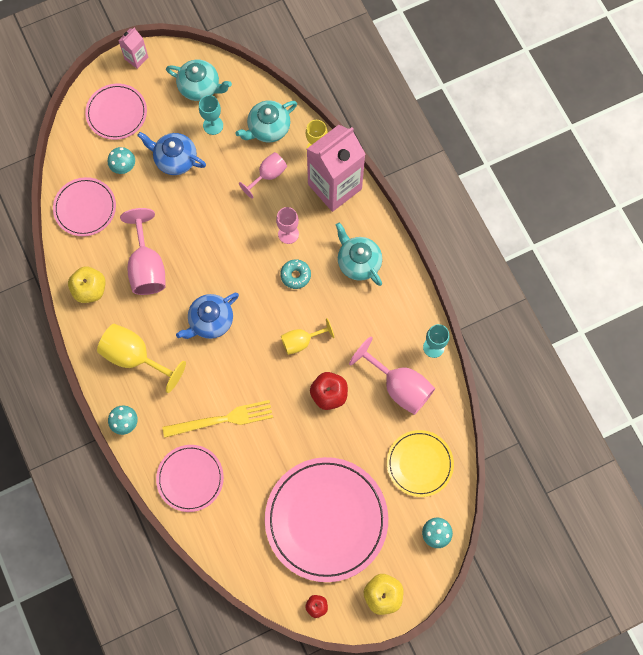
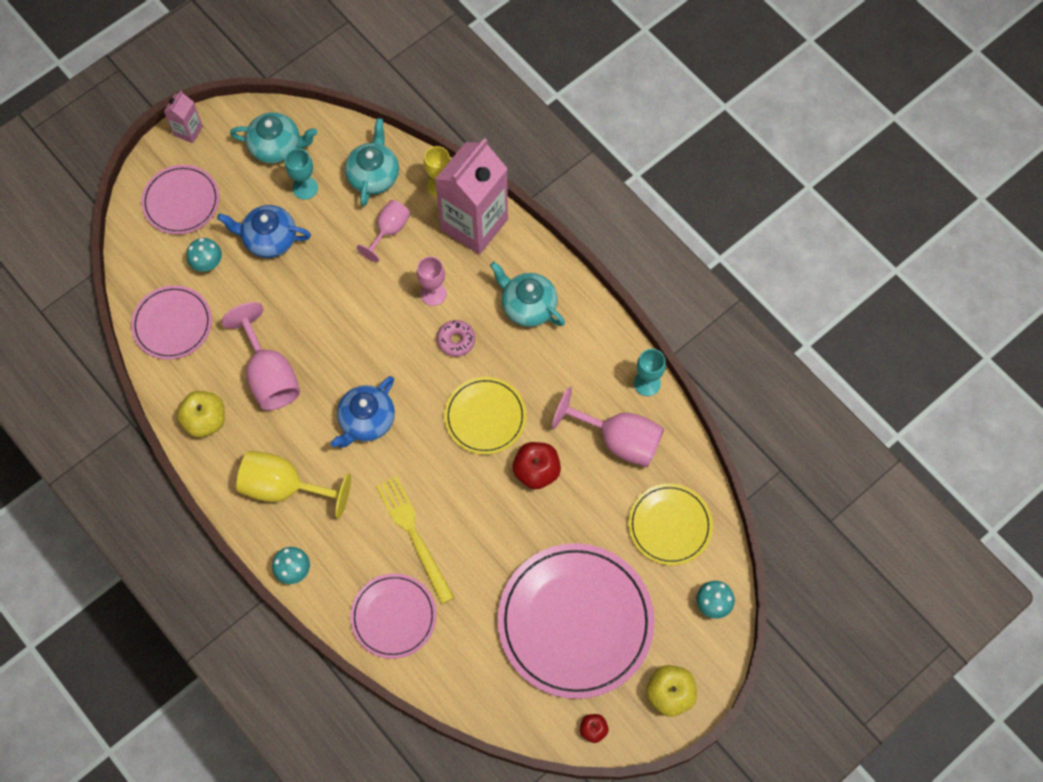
camera: 15 degrees left, 5 degrees down
yellow fork [162,400,273,438] -> yellow fork turned 90 degrees counterclockwise [376,476,454,604]
turquoise teapot [235,100,297,143] -> turquoise teapot turned 150 degrees clockwise [345,118,399,206]
turquoise donut [280,259,311,289] -> pink donut [437,320,475,357]
yellow goblet [281,318,335,355] -> yellow plate [444,377,526,455]

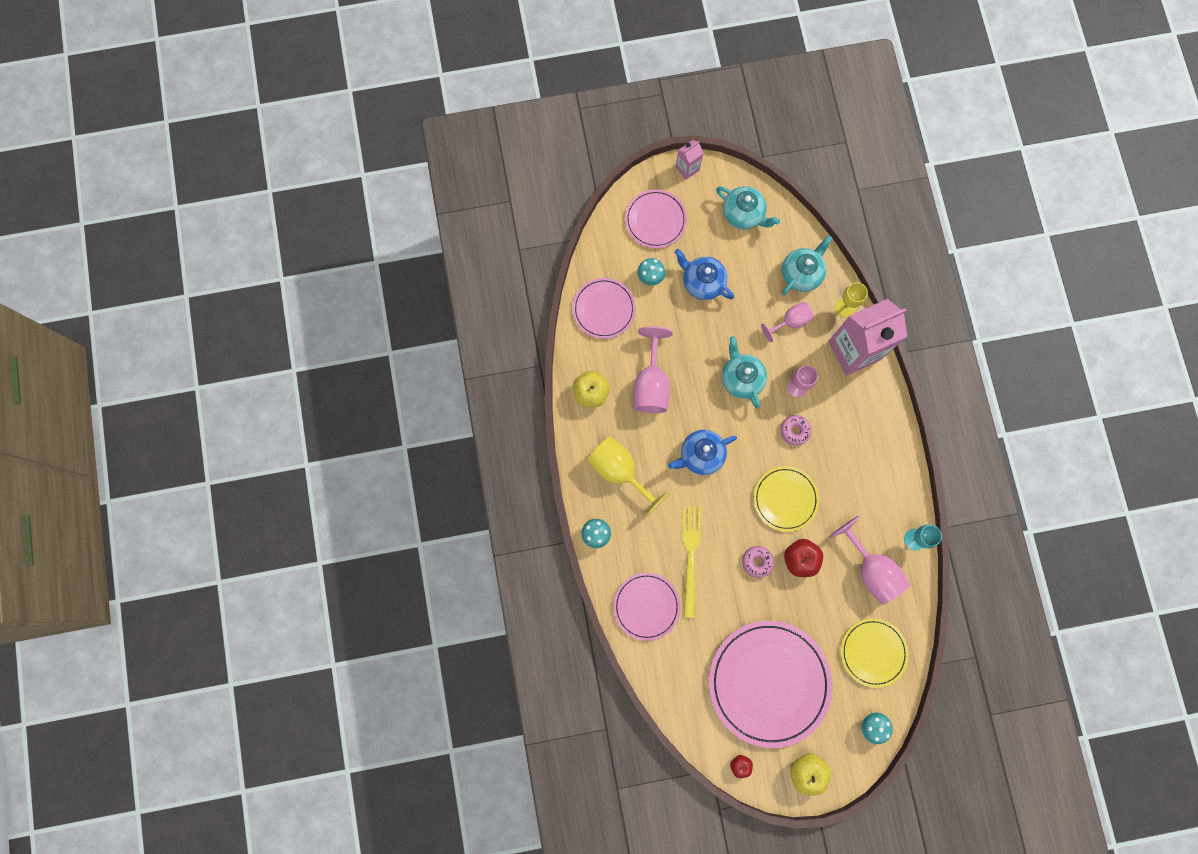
camera: 30 degrees right, 10 degrees up
turquoise goblet [285,148,318,200] -> none
turquoise teapot [490,262,565,327] -> turquoise teapot moved to [722,336,767,409]
none -> pink donut [742,546,774,578]

